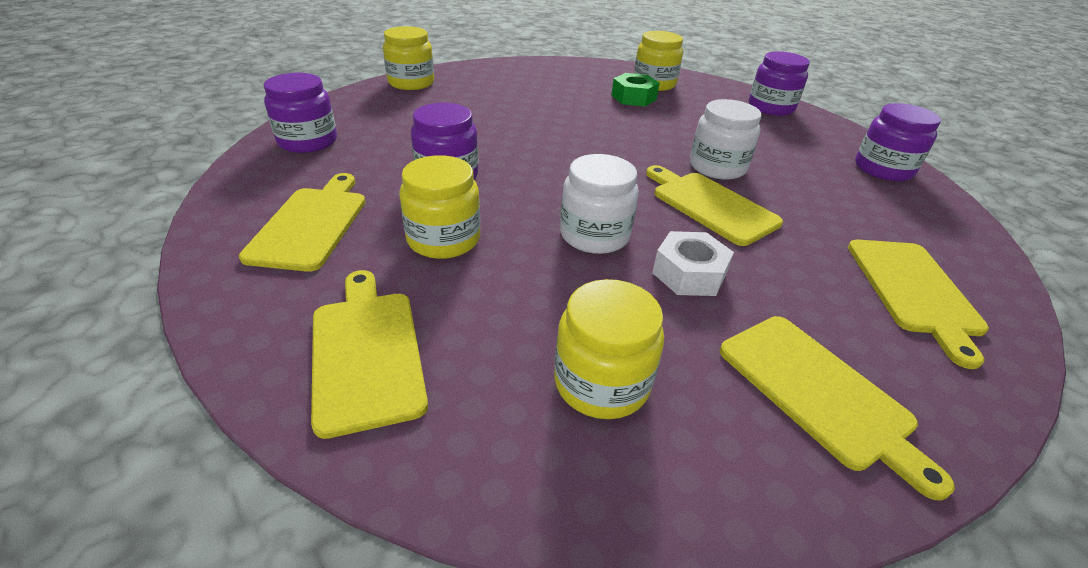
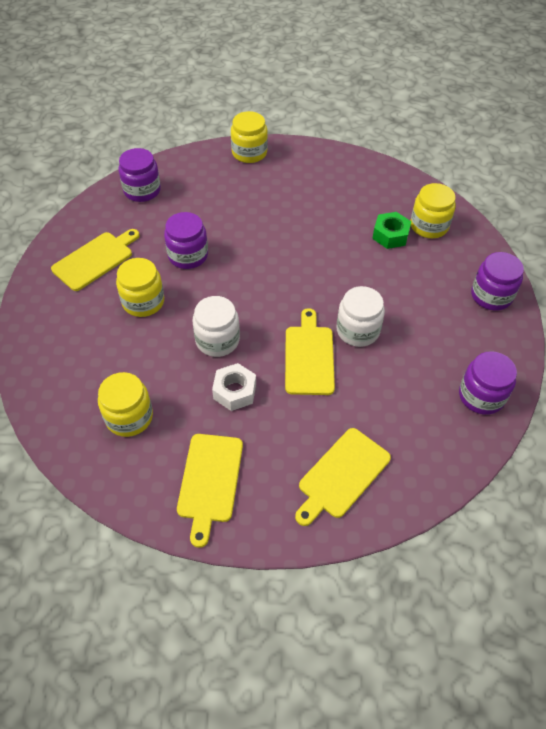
camera: 40 degrees right, 15 degrees up
yellow cutting board [311,270,428,439] -> none

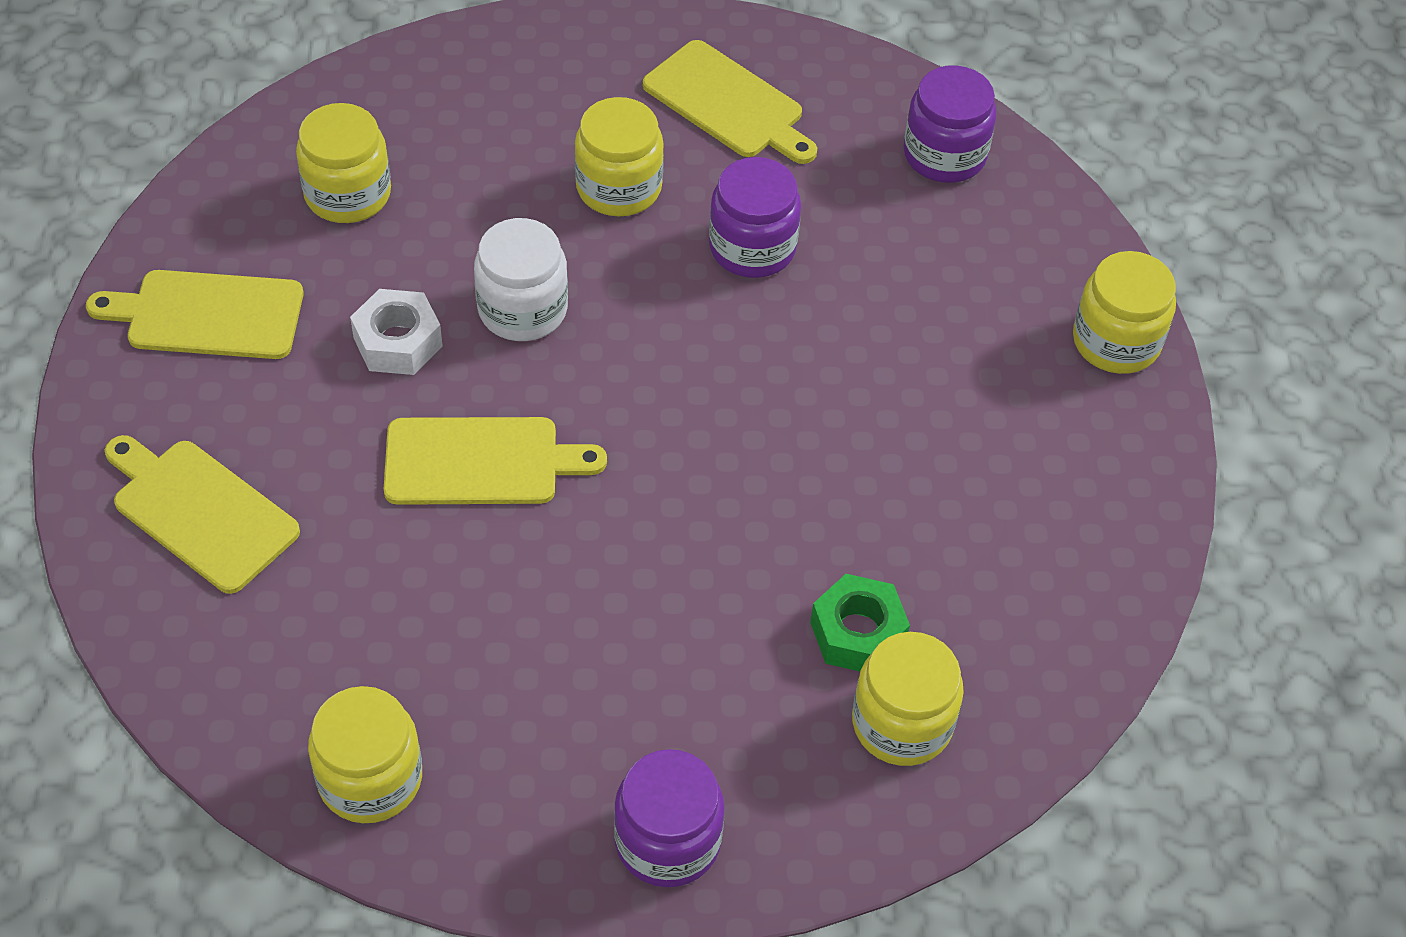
camera: 85 degrees right, 0 degrees up
white jar [336,286,385,347] -> none
purple jar [459,351,517,415] -> yellow jar [308,686,422,823]

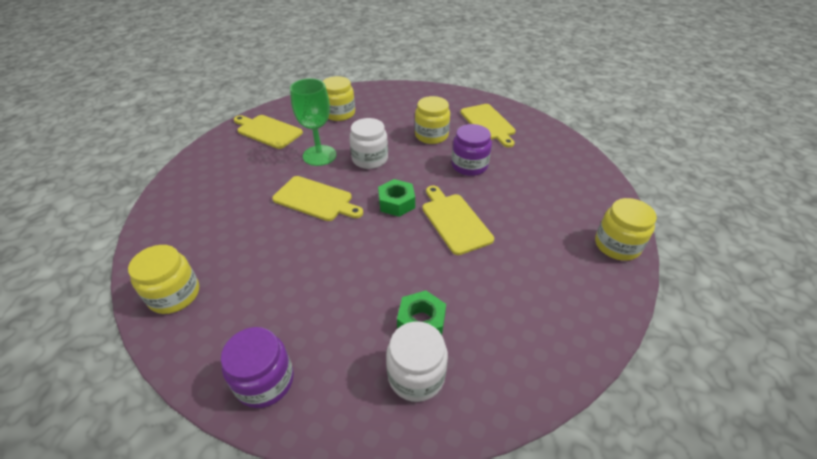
camera: 30 degrees right, 10 degrees down
yellow cutting board [105,435,300,594] -> yellow cutting board moved to [422,186,494,255]
white nut [350,289,443,375] -> green goblet [290,78,337,166]
yellow jar [852,632,964,766] -> white jar [386,321,448,402]
purple jar [904,65,997,183] -> none
none -> green nut [378,179,415,217]

